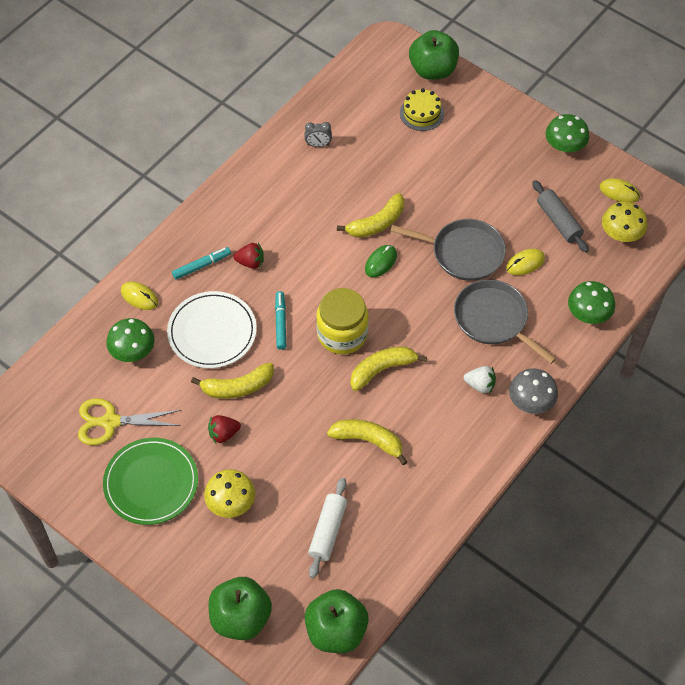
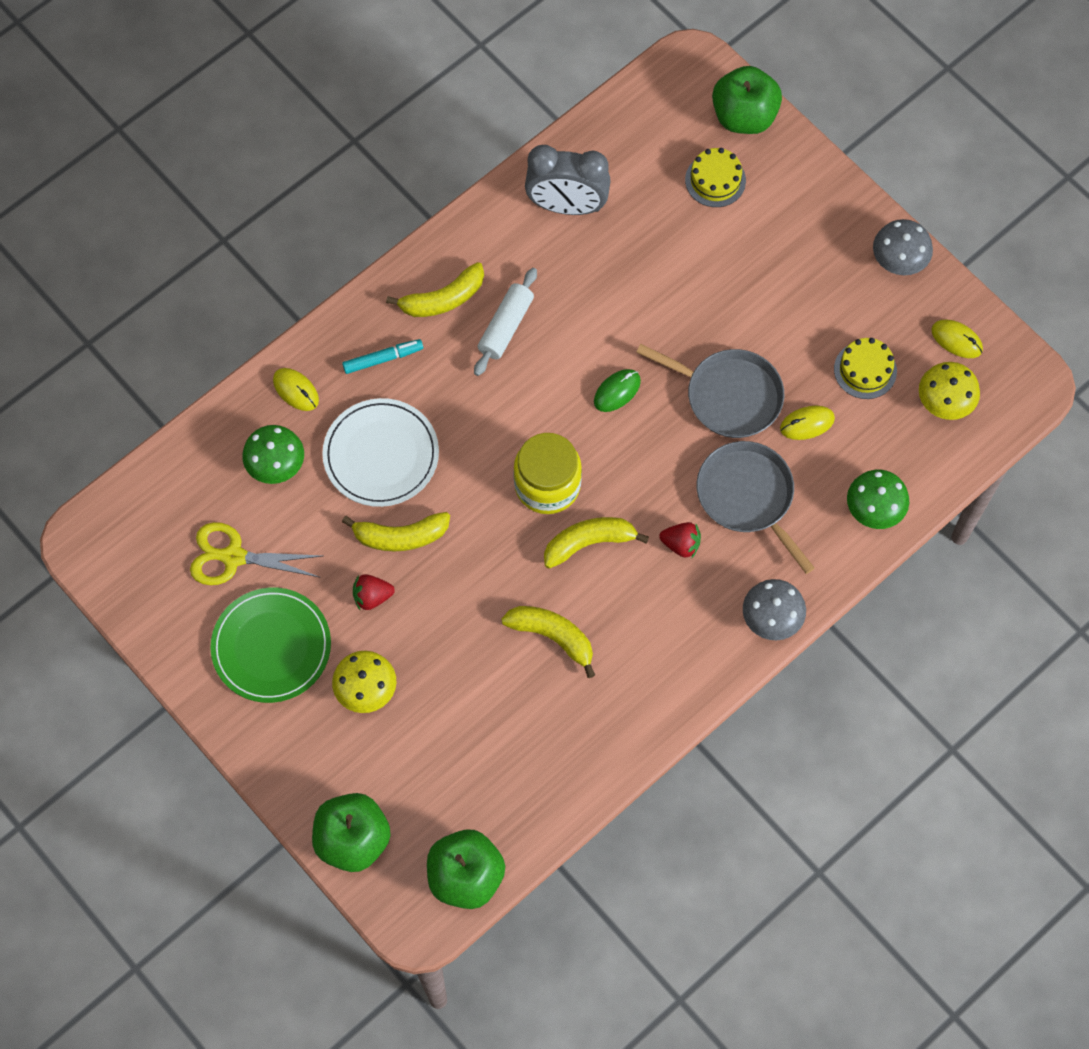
camera: 10 degrees right, 10 degrees up
red strawberry [233,243,264,269] -> red strawberry moved to [659,522,701,558]
turquoise marker [275,291,286,350] -> none
grey clock [304,122,332,147] -> grey clock [525,145,611,215], size x2.26
white rolling pin [308,478,347,578] -> white rolling pin moved to [474,268,537,376]
yellow banana [337,193,404,238] -> yellow banana moved to [386,262,484,317]
white strawberry [464,366,496,394] -> none
grey rolling pin [532,180,589,253] -> yellow cake [834,338,897,399]
green mushroom [546,114,589,152] -> grey mushroom [873,219,933,275]

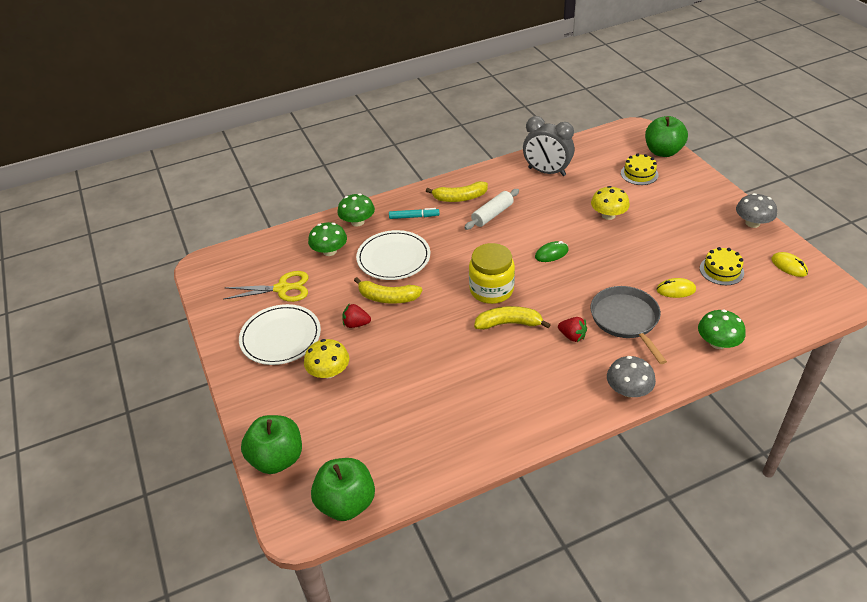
camera: 20 degrees right, 25 degrees down
yellow scissors [190,522,322,585] -> yellow scissors turned 150 degrees clockwise [223,271,308,302]
green plate [210,587,331,703] -> white plate [239,304,321,365]
yellow mouse [273,368,319,411] -> green mushroom [337,193,375,226]
yellow banana [501,606,595,678] -> none
grey pan [636,344,784,438] -> none
yellow mushroom [919,362,980,420] -> yellow mushroom moved to [591,186,630,220]

